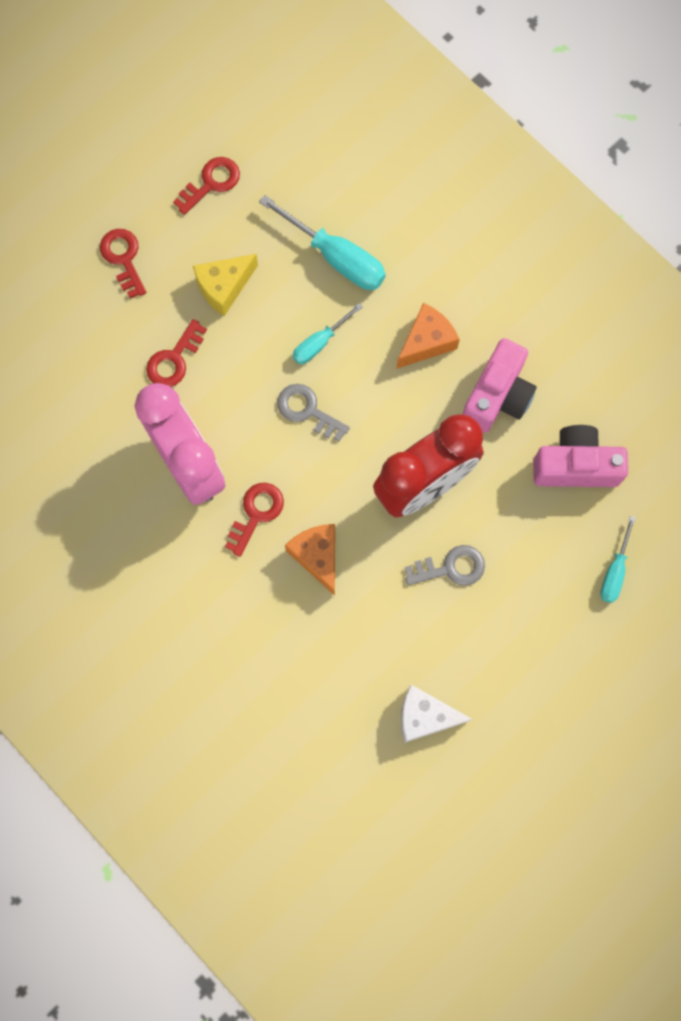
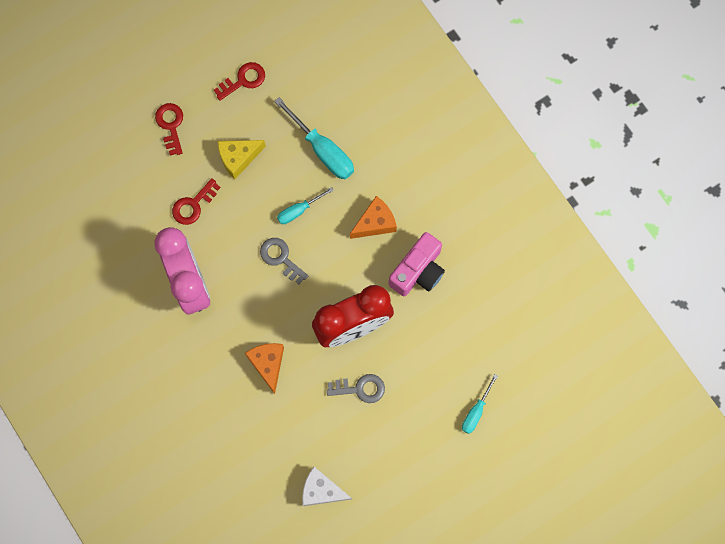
camera: 10 degrees right, 0 degrees up
red key [225,483,284,557] -> none
pink camera [533,425,628,487] -> none

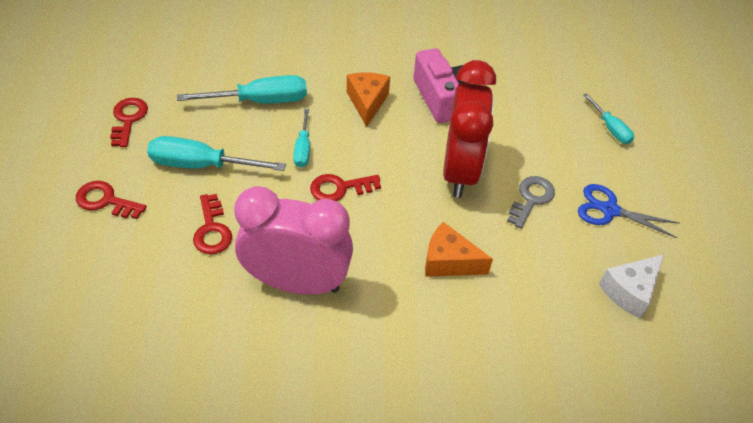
camera: 60 degrees left, 25 degrees down
yellow cheese [218,140,266,179] -> turquoise screwdriver [147,136,286,171]
grey key [260,238,308,284] -> red key [310,174,381,201]
none -> blue scissors [578,184,679,238]

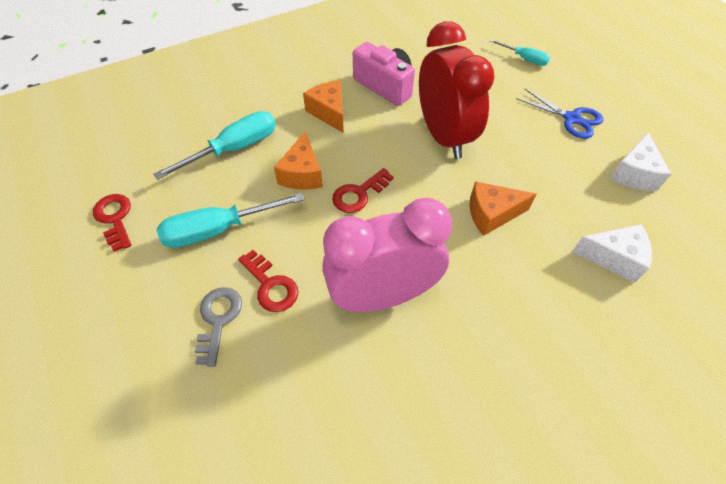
camera: 25 degrees left, 5 degrees up
red key [76,181,147,219] -> none
turquoise screwdriver [293,109,310,167] -> orange cheese [274,131,323,190]
grey key [507,176,555,229] -> grey key moved to [195,287,242,367]
blue scissors [578,184,679,238] -> blue scissors turned 135 degrees counterclockwise [516,89,603,139]
none -> white cheese [572,224,652,283]

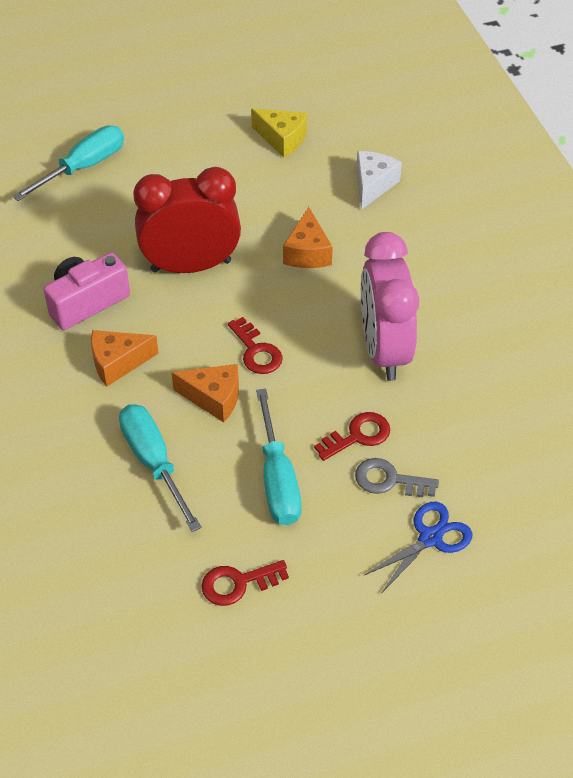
camera: 80 degrees left, 5 degrees down
turquoise screwdriver [490,39,550,66] -> turquoise screwdriver [12,126,124,201], size x1.73
blue scissors [516,89,603,139] -> blue scissors moved to [363,502,473,592]
white cheese [610,132,671,191] -> yellow cheese [251,108,307,158]

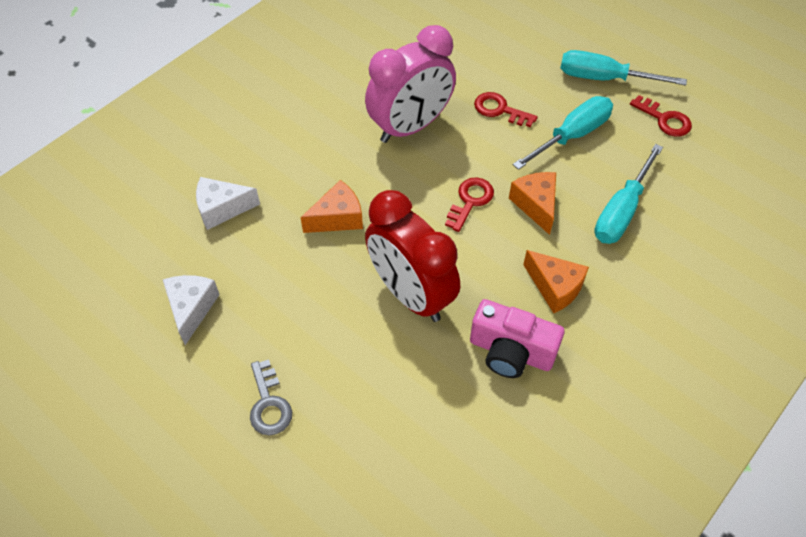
camera: 120 degrees left, 5 degrees up
turquoise screwdriver [12,126,124,201] -> turquoise screwdriver moved to [560,50,687,86]
yellow cheese [251,108,307,158] -> white cheese [162,275,220,345]
grey key [355,458,439,497] -> grey key moved to [250,359,292,435]
blue scissors [363,502,473,592] -> none

